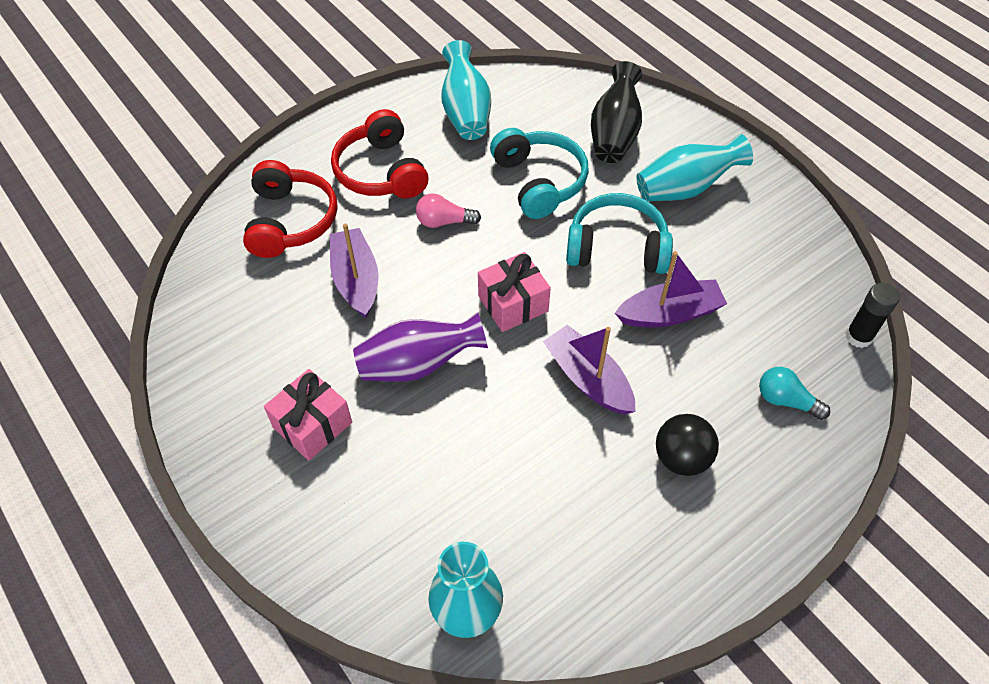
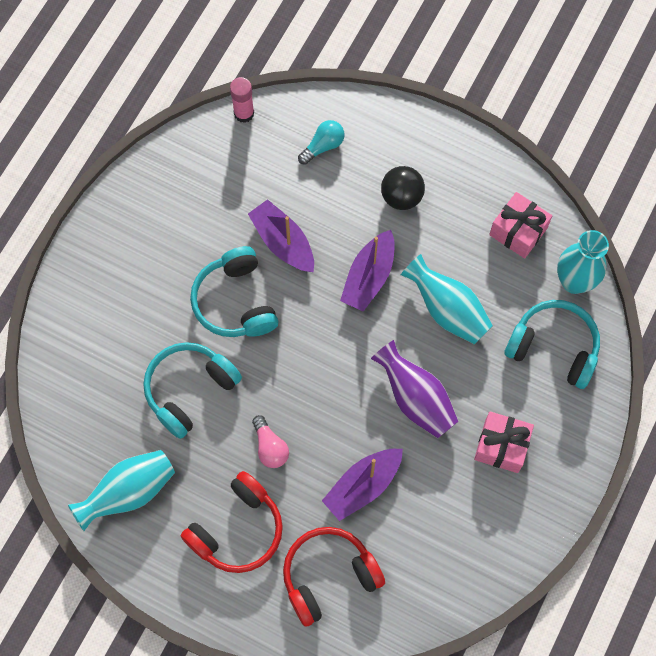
camera: 115 degrees left, 15 degrees up
pink gift [478,252,551,332] -> pink gift moved to [489,192,552,259]
black vase [591,61,642,163] -> none
turquoise vase [636,134,753,201] -> turquoise vase moved to [401,254,493,344]
turquoise light bulb [759,367,830,420] -> turquoise light bulb turned 135 degrees counterclockwise [298,120,345,165]
black glue stick [846,283,900,348] -> pink glue stick [230,77,254,123]
none -> turquoise headphones [504,300,600,389]

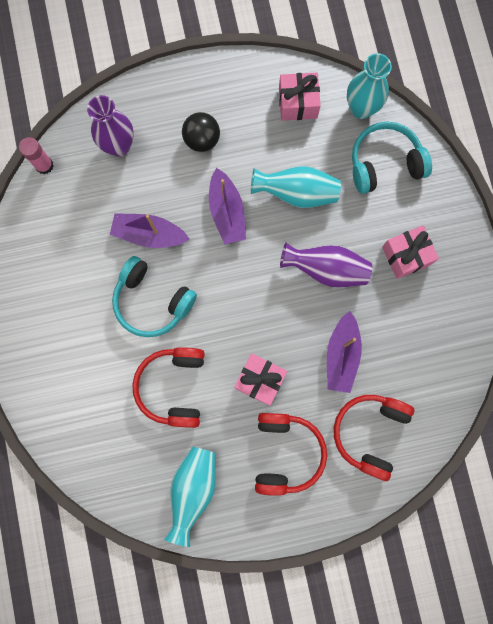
camera: 40 degrees left, 10 degrees up
turquoise headphones [143,342,242,439] -> red headphones [133,347,205,428]
pink light bulb [252,415,289,468] -> pink gift [234,353,287,406]
turquoise light bulb [298,120,345,165] -> purple vase [87,95,134,157]

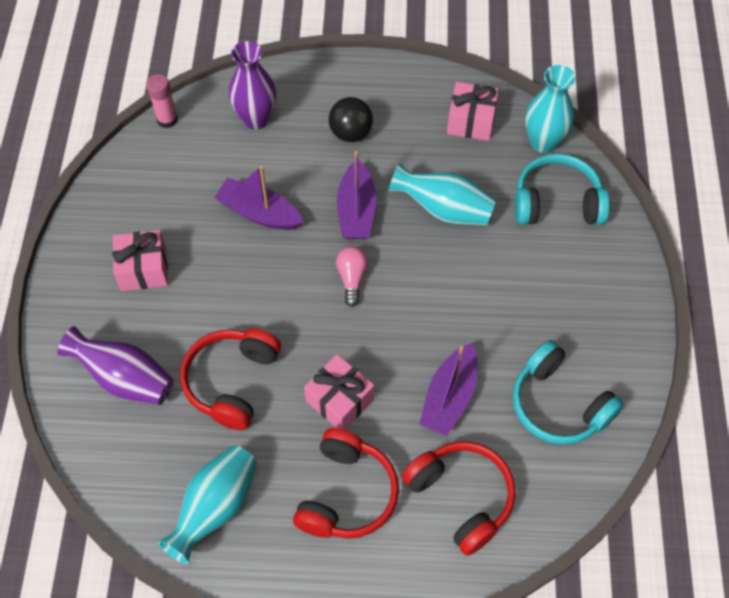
camera: 15 degrees right, 20 degrees down
turquoise headphones [112,256,197,337] -> turquoise headphones moved to [512,340,624,445]
purple vase [280,243,372,288] -> purple vase moved to [57,326,174,405]
red headphones [334,395,414,481] -> red headphones turned 105 degrees clockwise [402,441,516,556]
pink gift [382,225,439,279] -> pink gift moved to [112,230,168,291]
none -> pink light bulb [336,246,368,307]

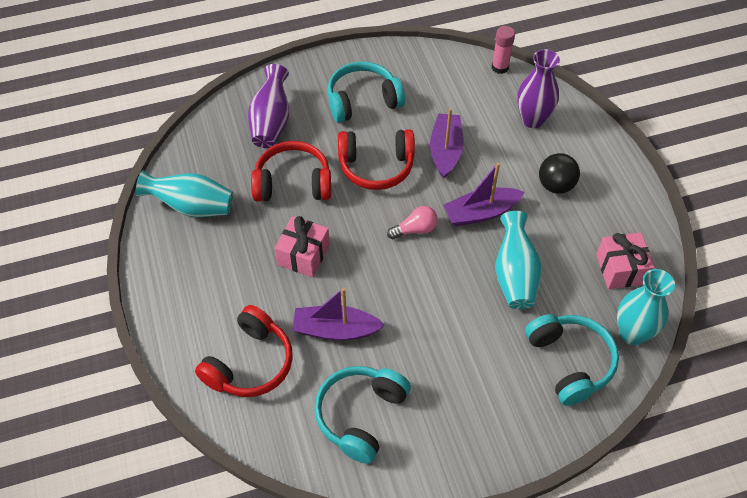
camera: 70 degrees right, 5 degrees down
pink gift [112,230,168,291] -> turquoise headphones [327,61,405,123]
red headphones [293,428,399,539] -> red headphones moved to [338,129,415,190]

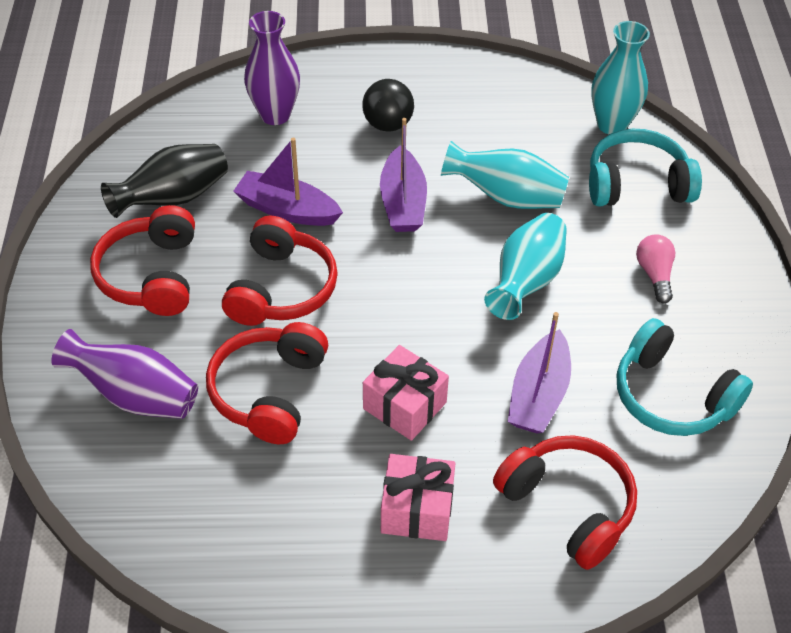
camera: 75 degrees left, 5 degrees down
turquoise vase [136,170,233,217] -> turquoise vase moved to [484,213,567,320]
turquoise headphones [327,61,405,123] -> red headphones [90,205,195,316]
pink light bulb [387,206,438,239] -> pink light bulb moved to [636,234,675,303]
pink glue stick [492,26,515,74] -> none
pink gift [596,232,655,289] -> pink gift moved to [381,454,455,541]
none -> black vase [101,144,228,218]

